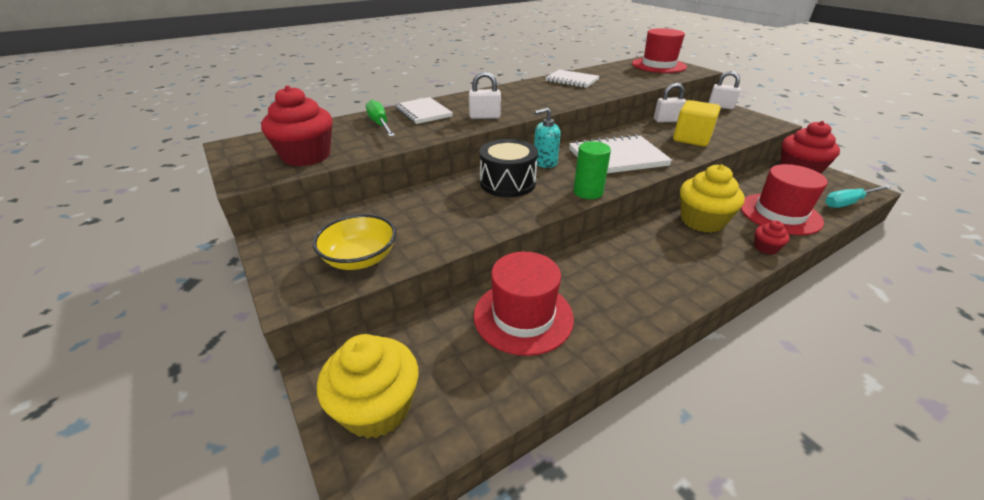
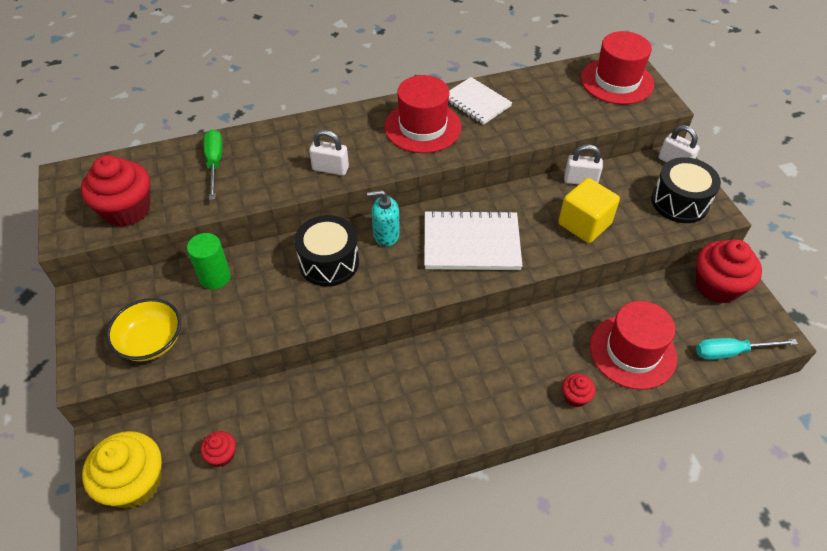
camera: 15 degrees right, 15 degrees up
white notebook [395,97,453,124] -> none
red hat [474,252,574,356] -> red hat moved to [385,75,461,153]
green cylinder [573,141,611,199] -> green cylinder moved to [187,233,231,289]
yellow cupcake [680,164,745,233] -> none
none -> red cupcake [200,431,236,467]
none -> black drum [652,157,721,223]

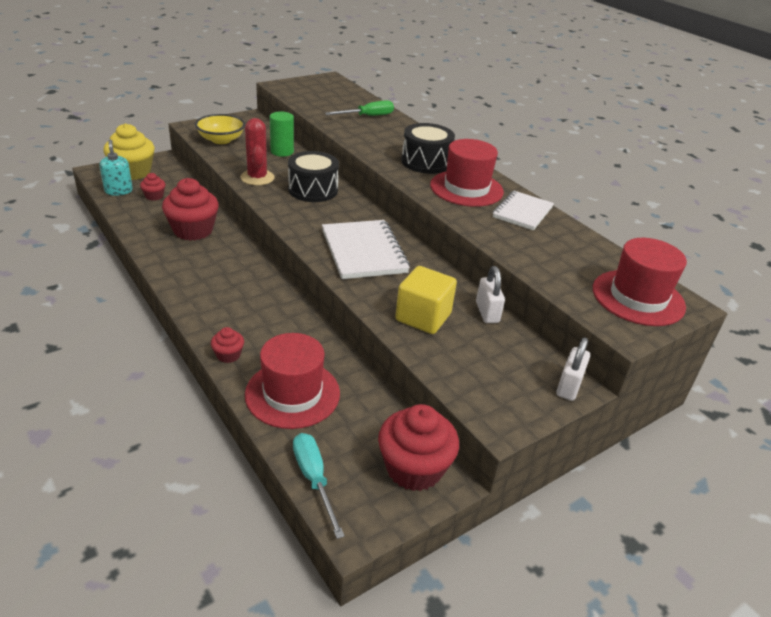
camera: 70 degrees right, 15 degrees down
red cupcake [81,155,150,227] -> red cupcake moved to [162,178,219,241]
white padlock [309,130,349,176] -> none
turquoise soap dispenser [367,190,400,247] -> turquoise soap dispenser moved to [99,140,133,196]
black drum [652,157,721,223] -> black drum moved to [401,123,455,174]
none -> red cactus [240,118,274,185]

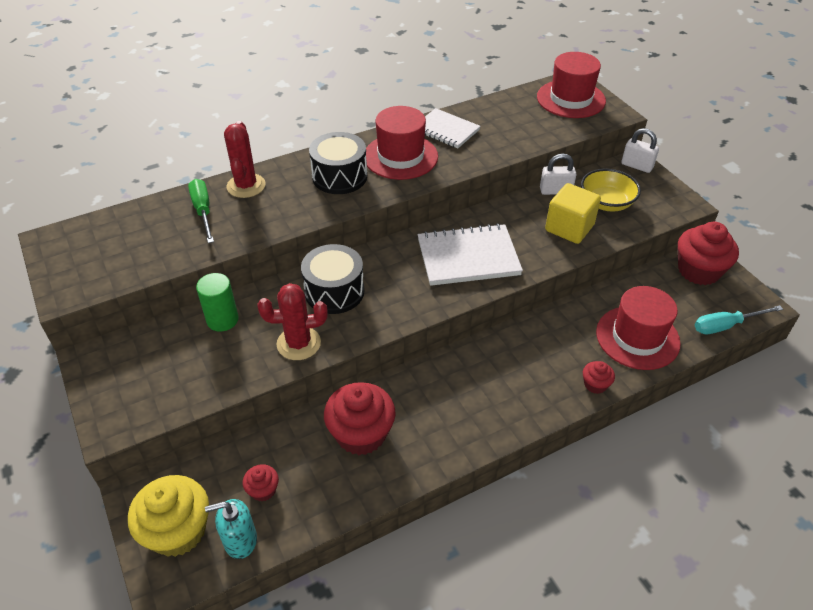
camera: 80 degrees left, 10 degrees up
yellow bowl [195,114,245,144] -> yellow bowl moved to [581,169,641,212]
none -> red cactus [224,121,266,198]

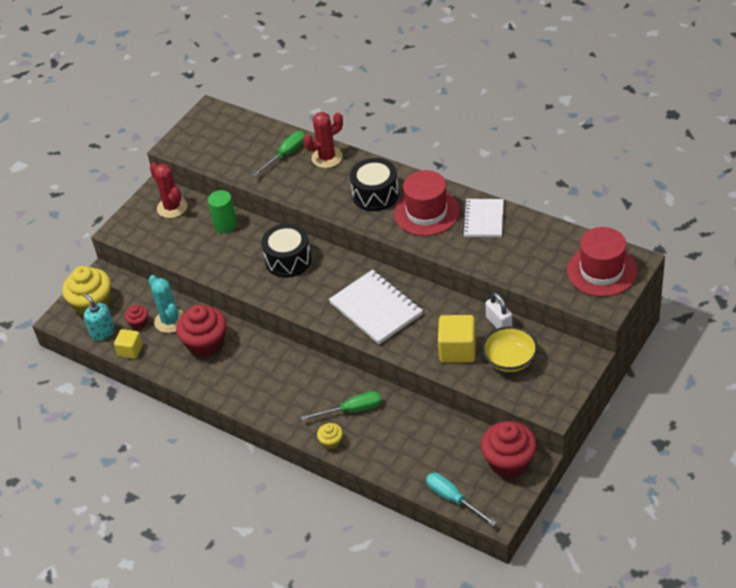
camera: 65 degrees right, 0 degrees up
red cactus [258,283,328,360] -> red cactus moved to [150,163,188,218]
red cupcake [583,361,615,394] -> yellow cupcake [317,423,343,449]
red hat [596,286,681,370] -> none
white padlock [621,128,659,173] -> none
none -> yellow cube [114,329,143,359]
none -> turquoise cactus [148,275,184,333]
none -> green screwdriver [301,391,382,421]

